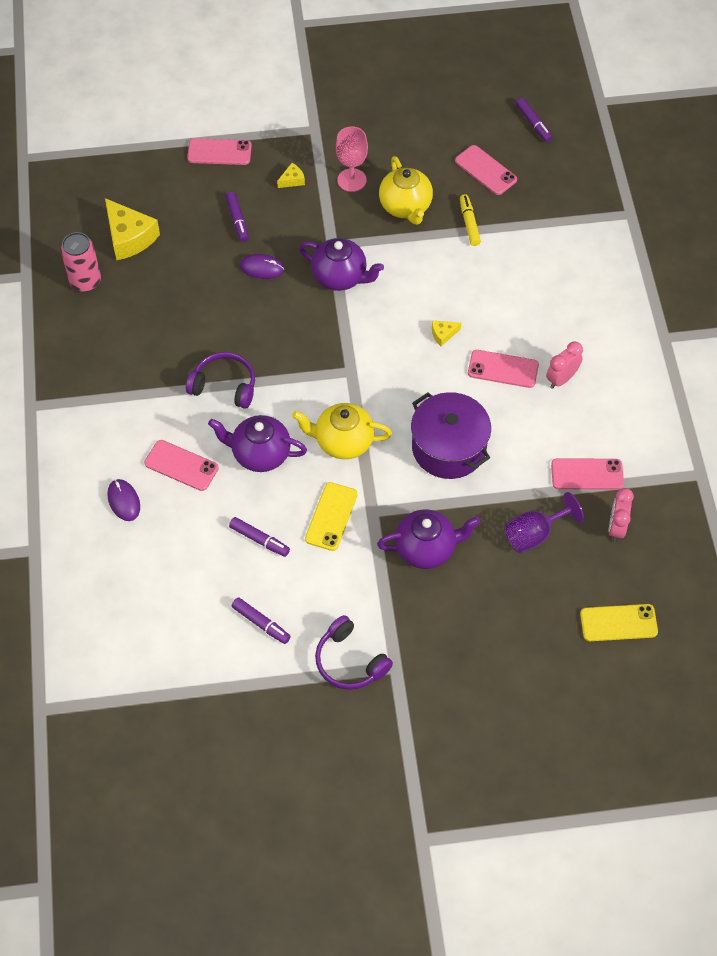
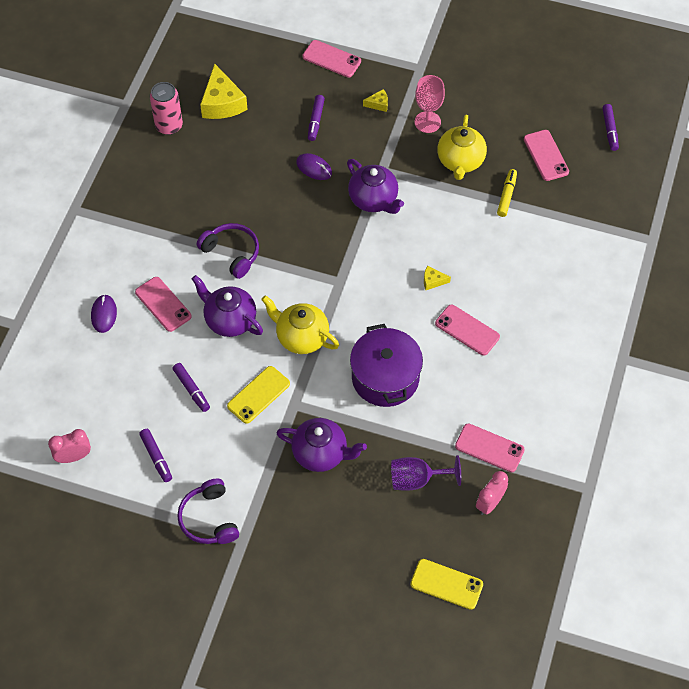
camera: 25 degrees right, 0 degrees up
pink clock [546,341,583,389] -> pink clock moved to [48,429,91,463]

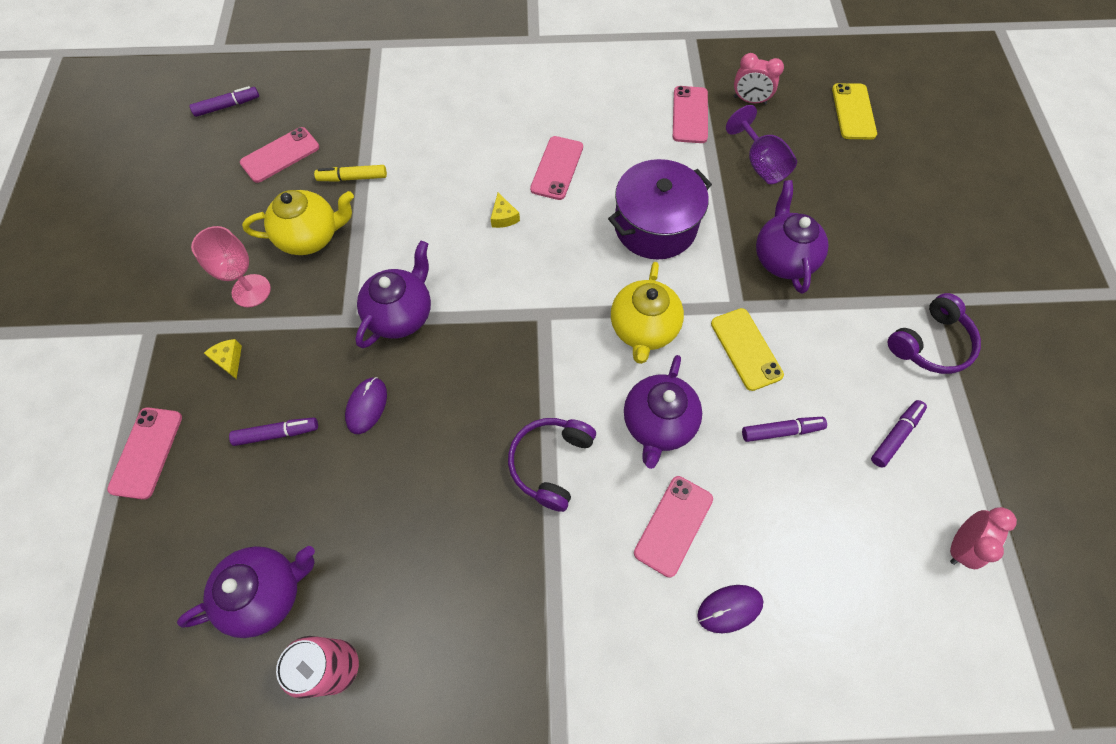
camera: 110 degrees left, 5 degrees up
pink clock [48,429,91,463] -> pink clock turned 105 degrees counterclockwise [950,507,1017,569]
purple marker [172,363,210,412] -> purple marker turned 45 degrees clockwise [742,417,827,442]
yellow cheese [200,63,248,119] -> purple teapot [177,546,315,638]
yellow phone [227,366,290,424] -> yellow phone turned 45 degrees clockwise [711,308,784,391]

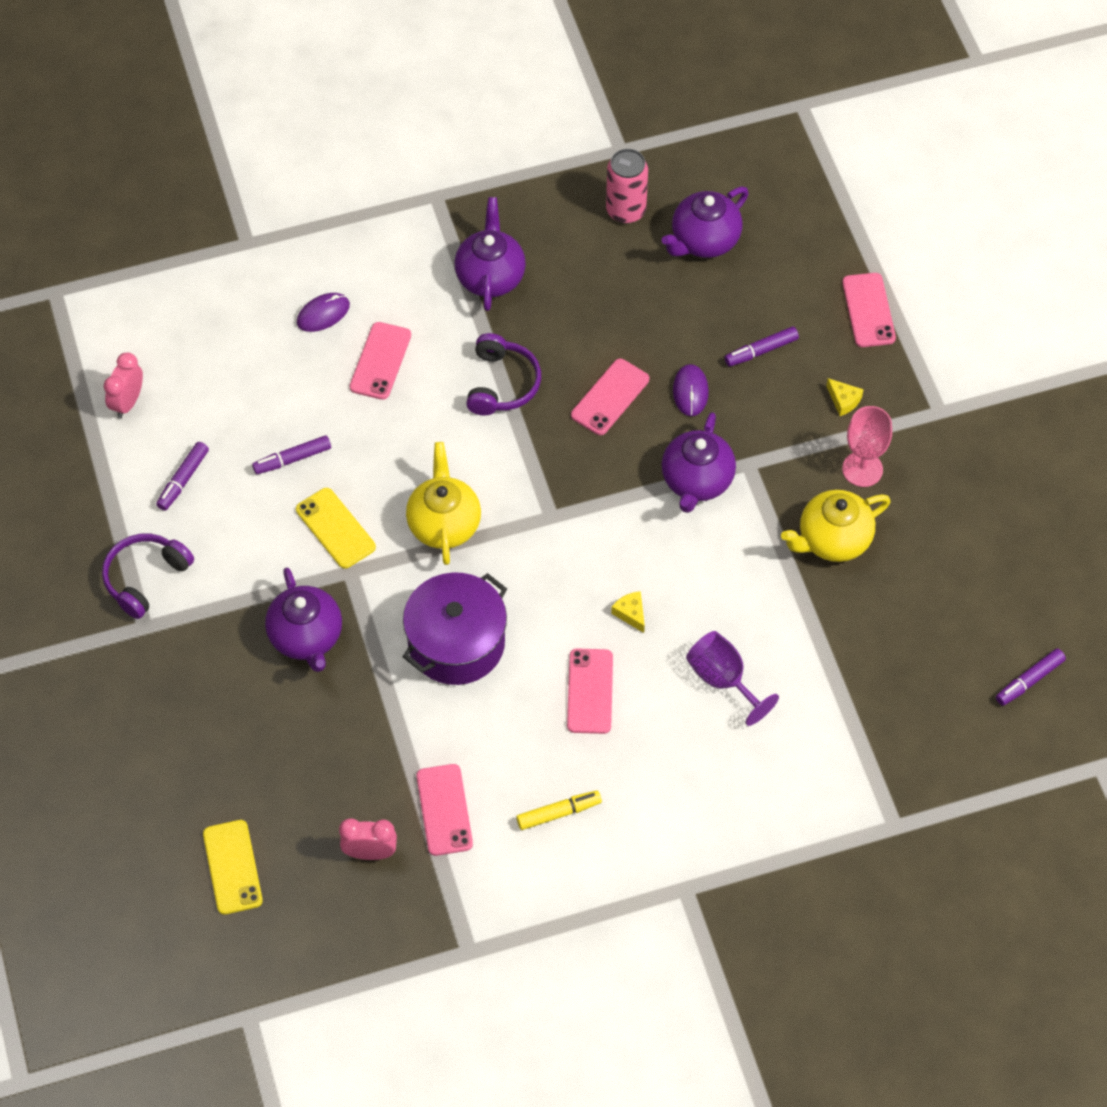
camera: 165 degrees right, 5 degrees down
pink phone [240,127,319,183] -> pink phone moved to [571,359,649,435]
yellow marker [314,165,387,182] -> yellow marker moved to [516,790,602,830]
purple teapot [624,355,702,469] -> purple teapot moved to [454,197,526,311]
purple goblet [726,105,797,184] -> purple goblet moved to [686,631,779,726]

